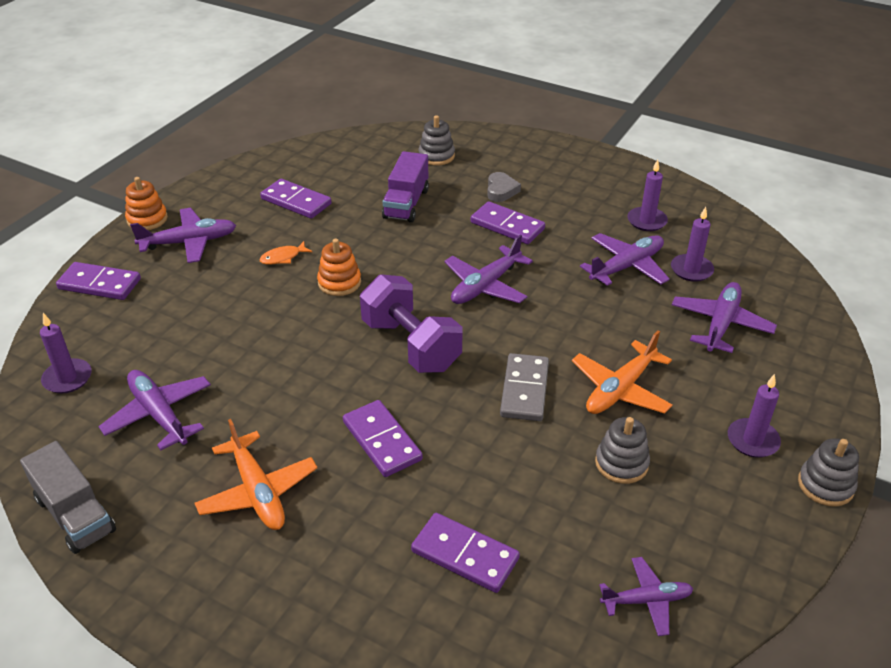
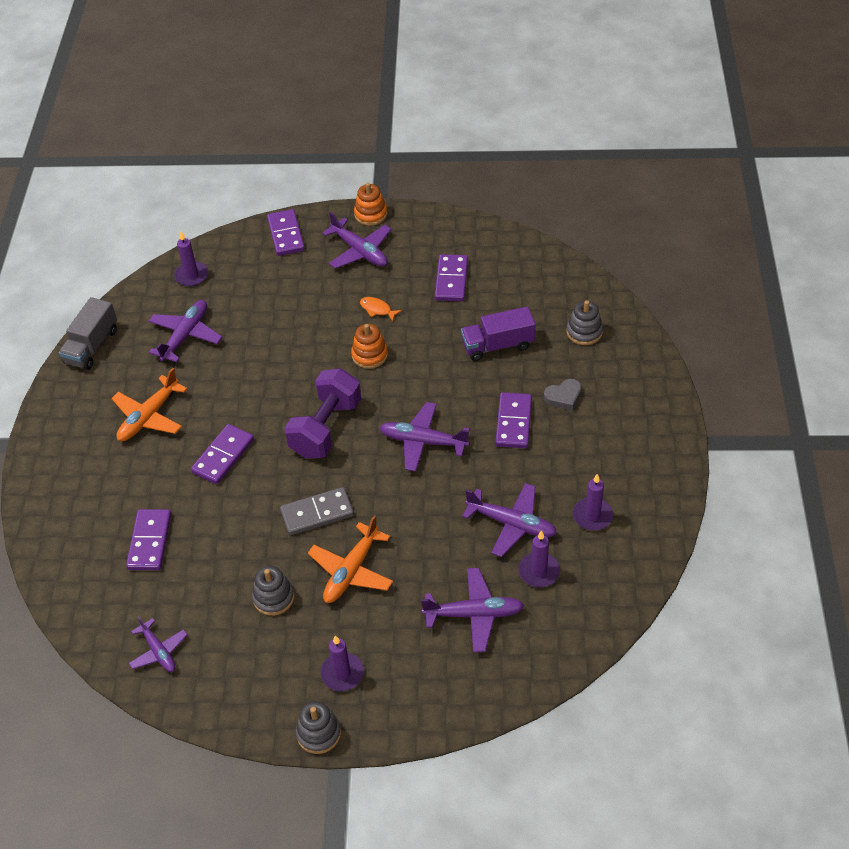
camera: 65 degrees right, 10 degrees up
orange plane [572,331,673,414] -> orange plane turned 75 degrees counterclockwise [308,515,393,603]

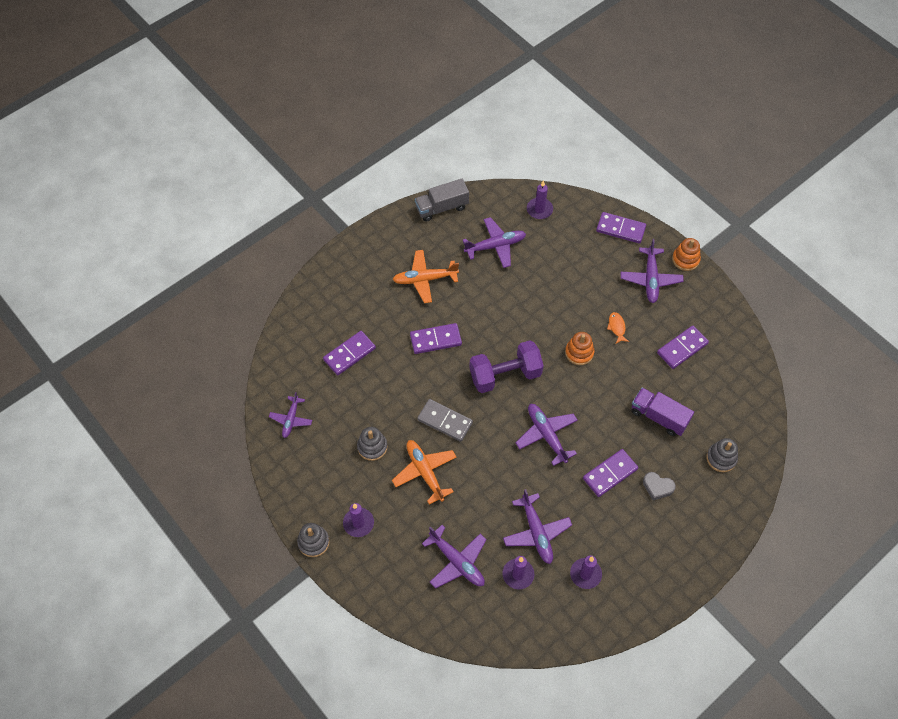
camera: 45 degrees right, 10 degrees up
purple domino [267,209,305,256] -> purple domino turned 75 degrees clockwise [596,212,646,244]
orange plane [308,515,393,603] -> orange plane turned 75 degrees clockwise [392,440,457,505]

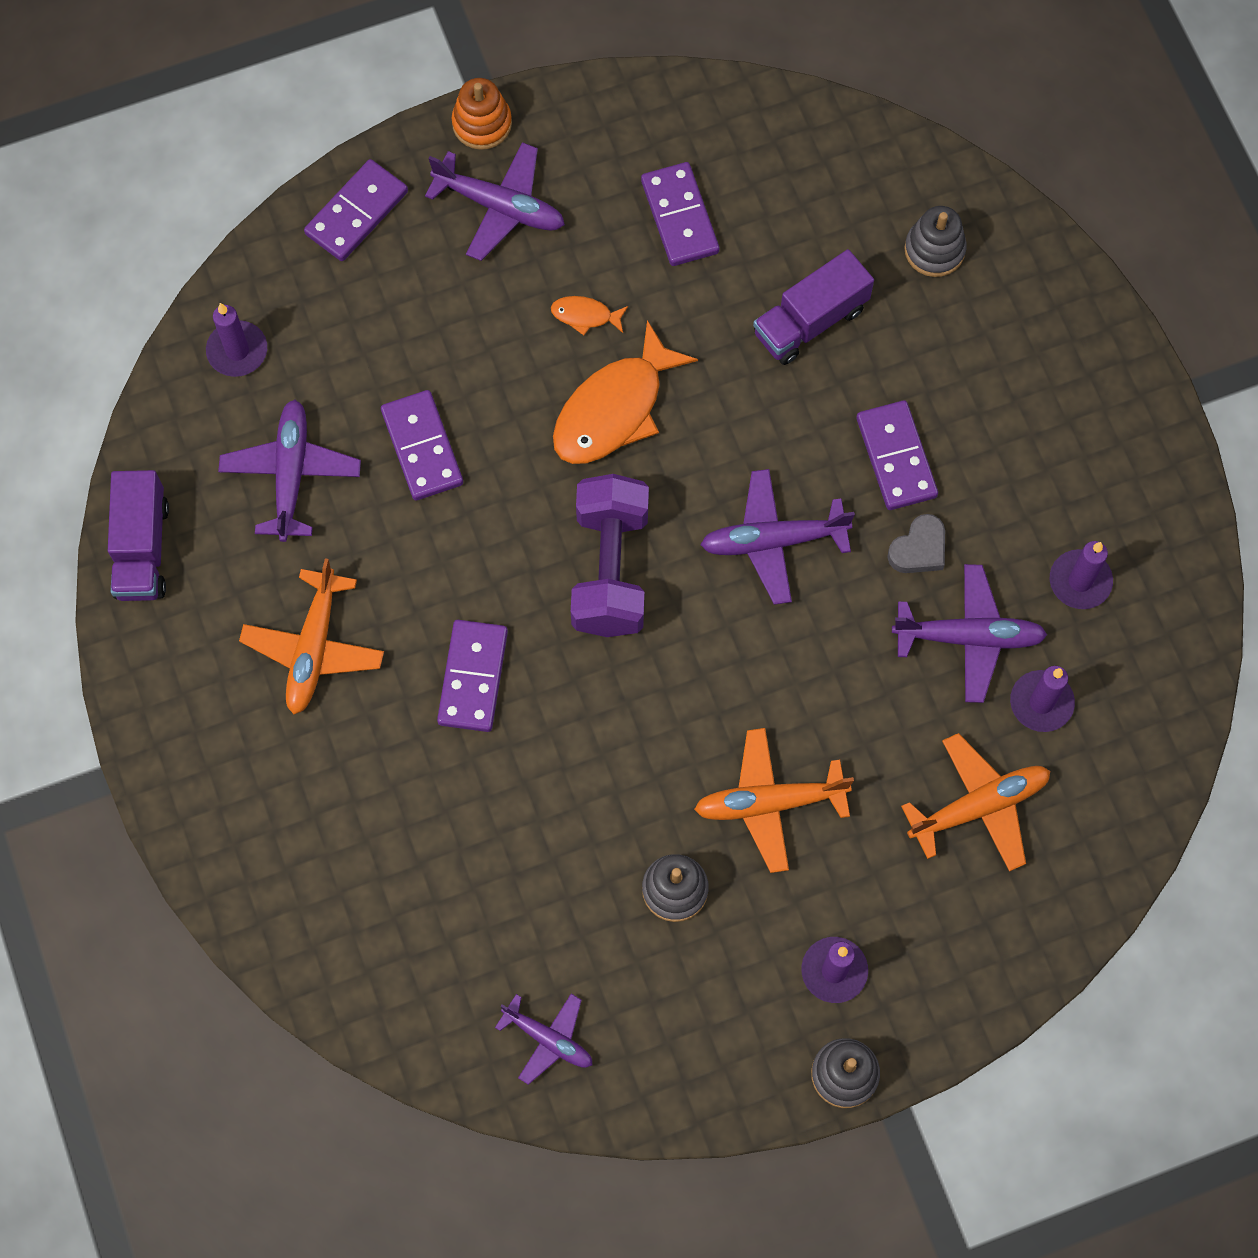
camera: 70 degrees left, 10 degrees up
purple domino [323,331,376,375] -> purple domino moved to [381,390,463,501]
grey truck [415,179,469,222] -> purple truck [108,470,169,601]
grey domino [417,399,473,442] -> none
purple plane [422,525,487,588] -> orange plane [901,733,1050,872]
orange stacking toy [565,332,594,365] -> orange fish [553,320,698,464]
grey heart [643,472,676,500] -> grey heart moved to [887,514,945,573]

